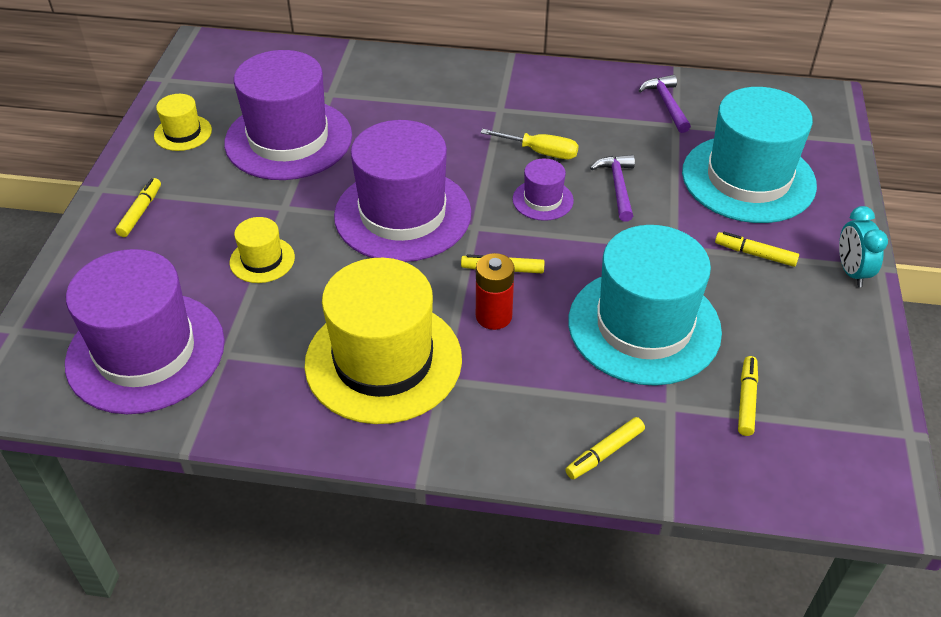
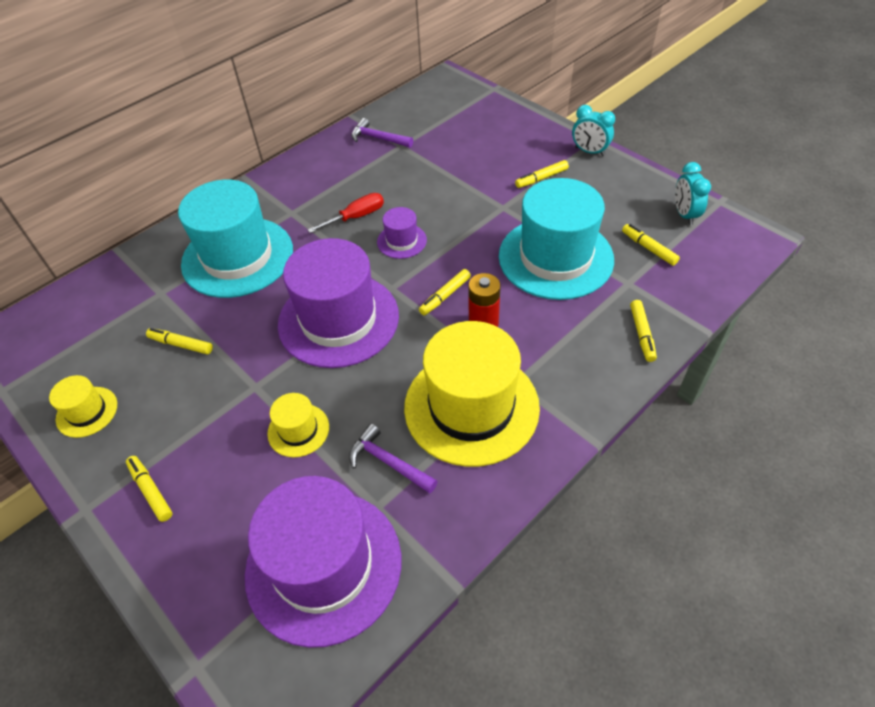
camera: 50 degrees left, 5 degrees up
purple hat [224,50,352,180] -> yellow marker [146,328,213,355]
yellow screwdriver [481,129,579,159] -> red screwdriver [308,193,384,233]
purple hammer [590,155,635,222] -> purple hammer moved to [349,424,438,494]
turquoise hat [682,87,817,223] -> turquoise hat moved to [178,180,293,298]
none -> turquoise clock [675,162,711,225]

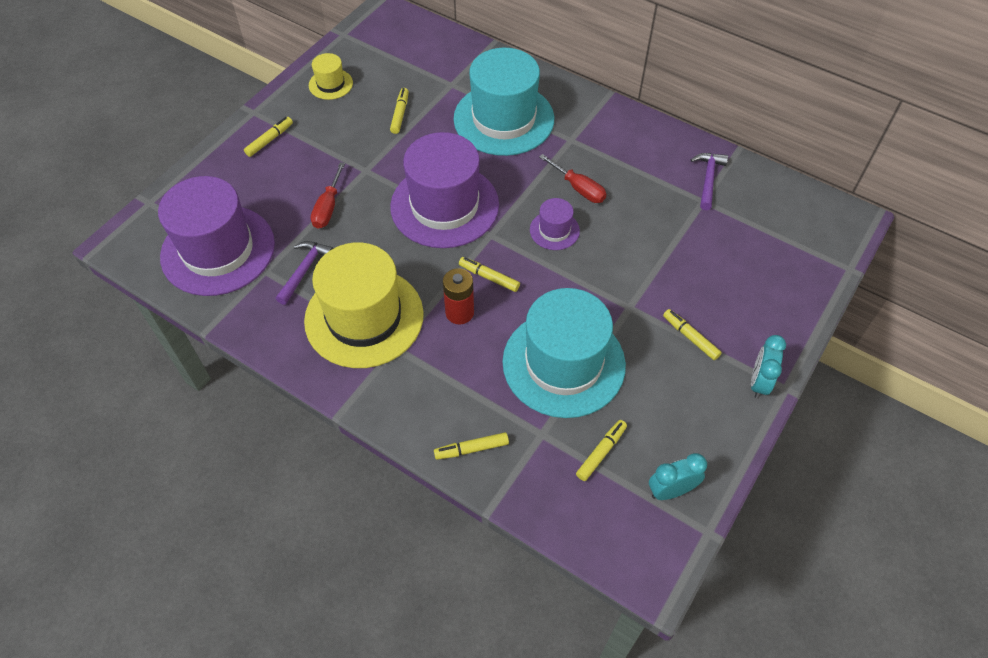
camera: 75 degrees right, 5 degrees up
yellow hat [267,393,329,457] -> red screwdriver [311,162,345,229]

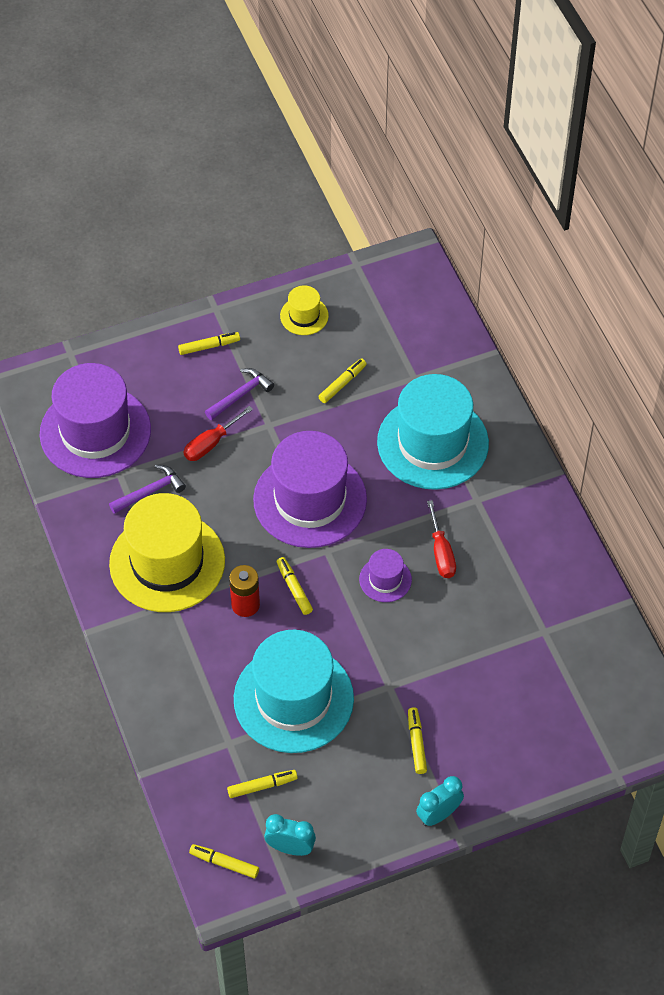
camera: 35 degrees right, 0 degrees up
yellow marker [434,432,509,460] -> yellow marker moved to [189,844,259,879]
purple hammer [691,153,728,210] -> purple hammer moved to [205,368,274,420]

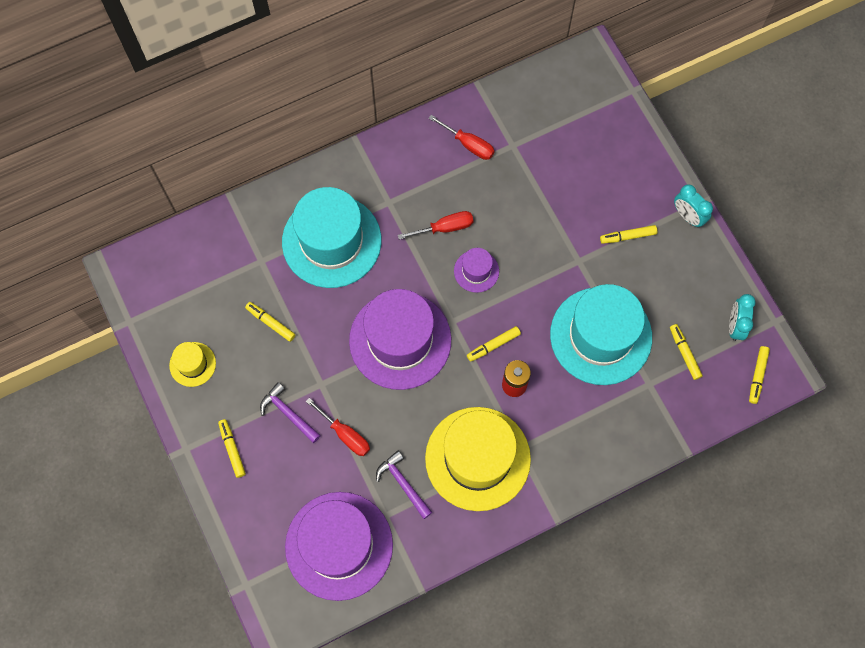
camera: 95 degrees left, 15 degrees up
none -> red screwdriver [429,115,494,160]

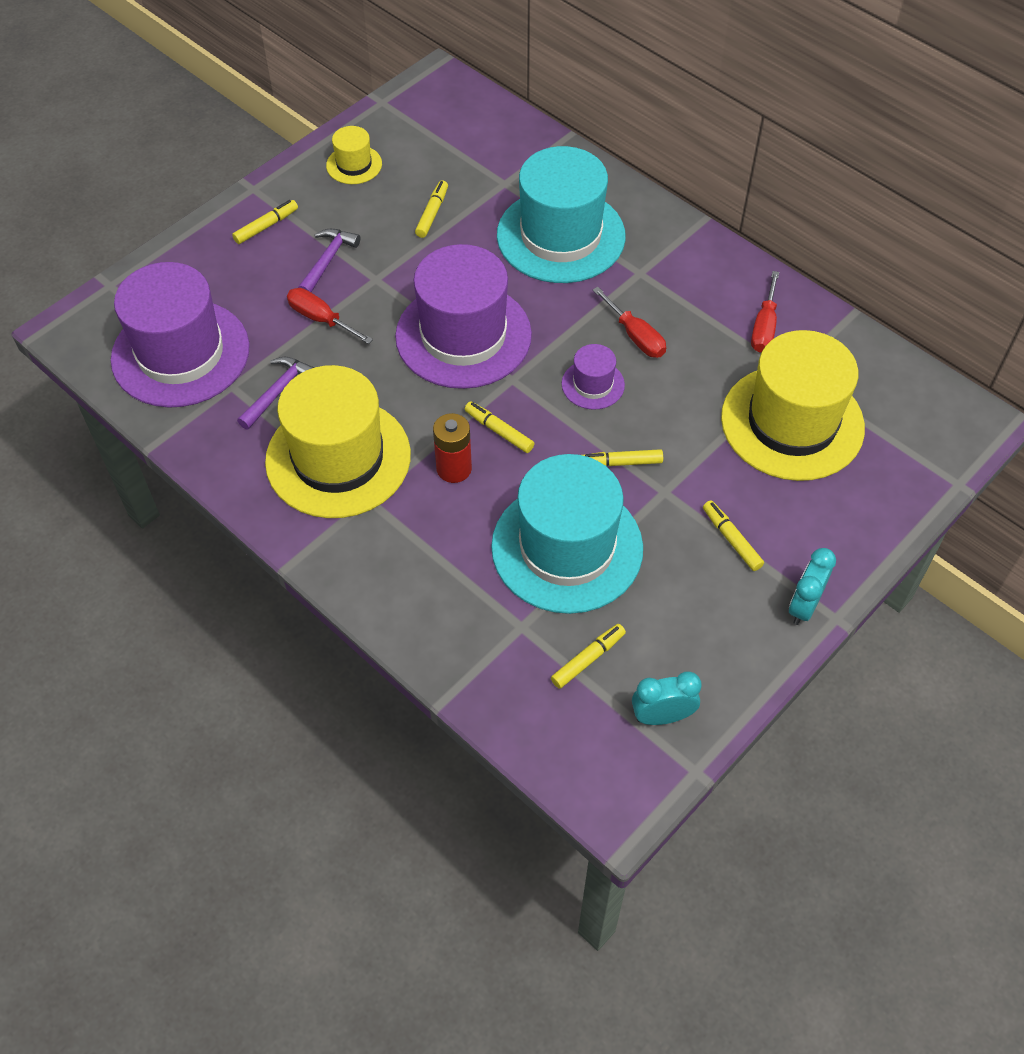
camera: 70 degrees right, 15 degrees down
red screwdriver [306,398,370,456] -> red screwdriver turned 105 degrees clockwise [287,288,373,344]
yellow marker [749,346,770,404] -> yellow marker moved to [582,449,663,466]
none -> yellow hat [721,330,865,481]

